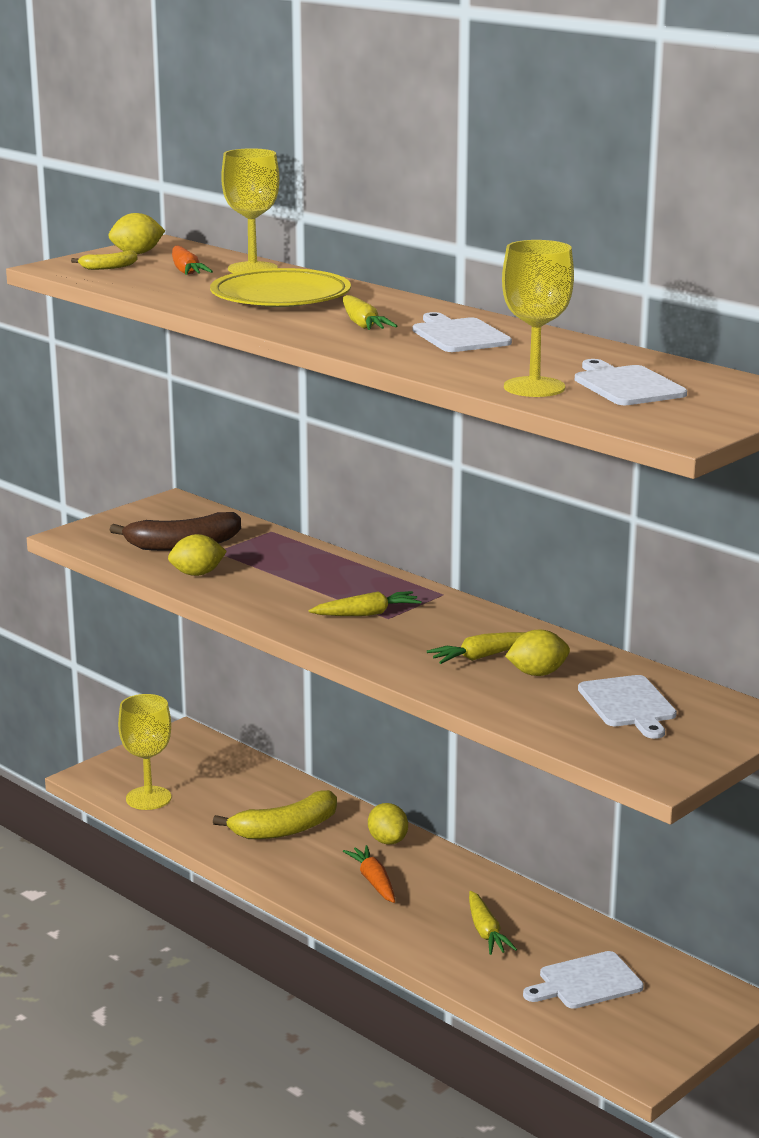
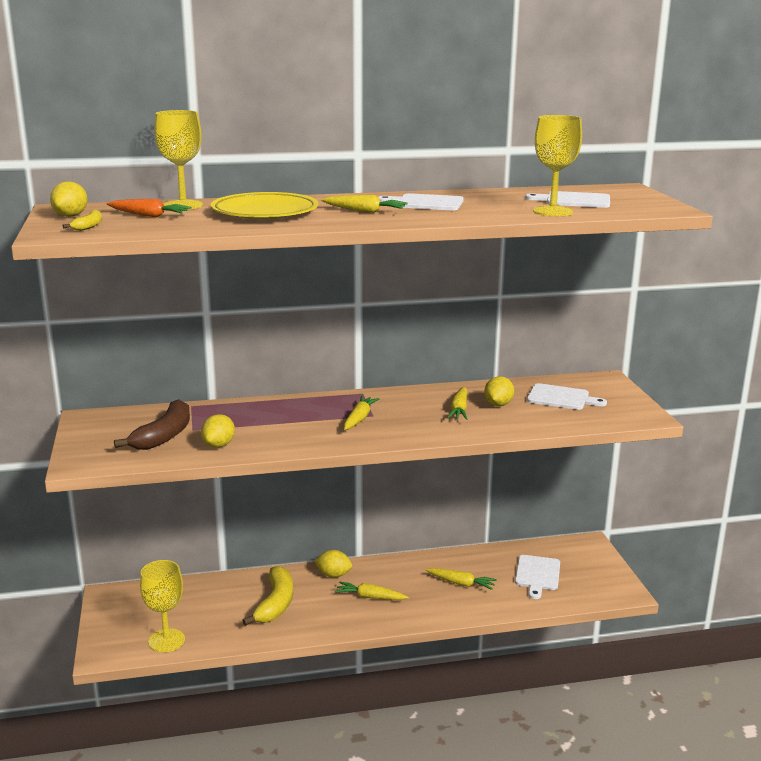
camera: 55 degrees left, 0 degrees up
orange carrot [343,845,395,903] -> yellow carrot [335,582,409,600]

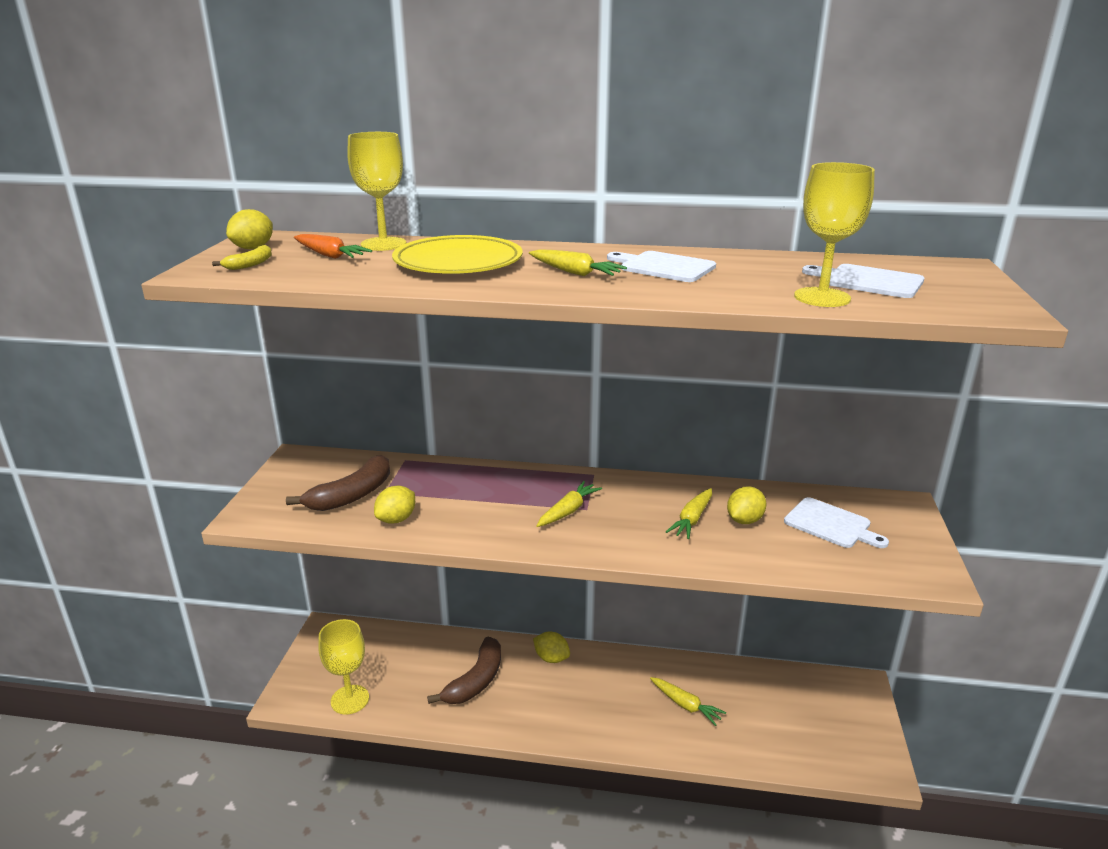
camera: 20 degrees right, 5 degrees up
yellow banana [242,566,293,626] -> brown banana [427,637,501,704]
yellow carrot [335,582,409,600] -> none
white cutting board [515,555,560,599] -> none

